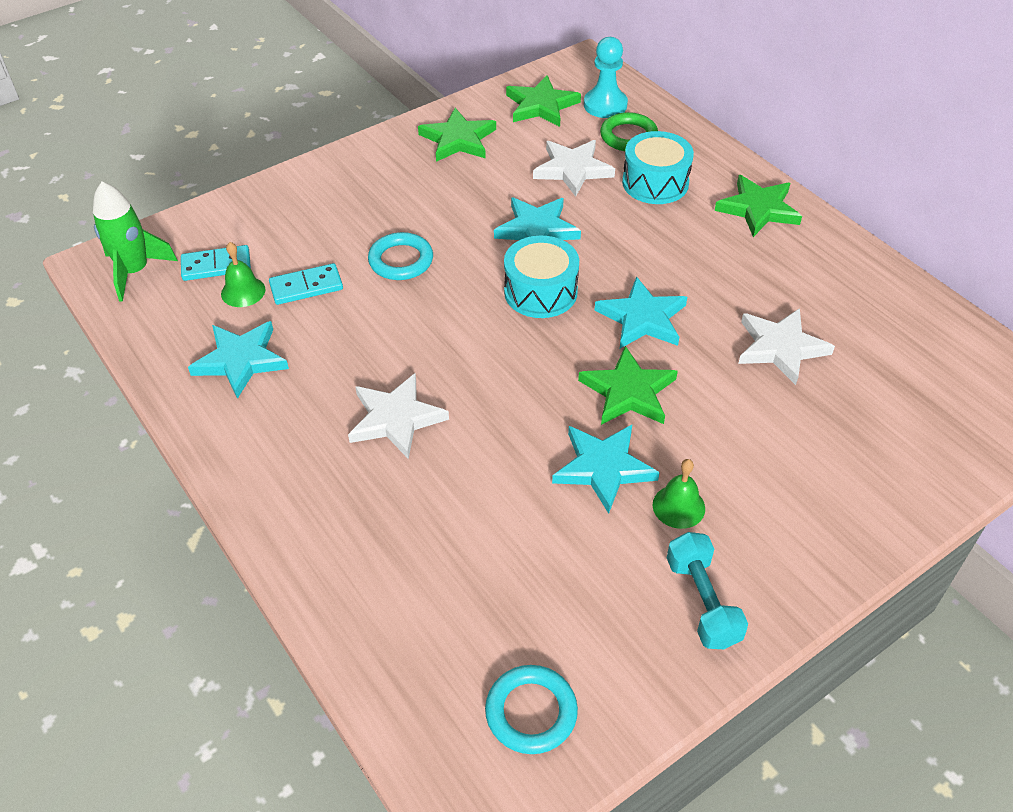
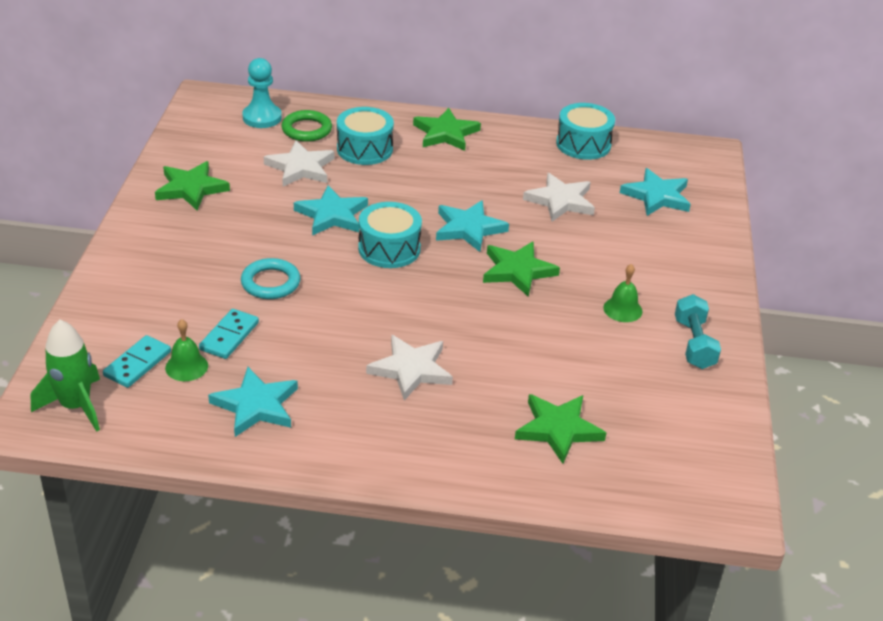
camera: 50 degrees left, 10 degrees down
turquoise ring [485,665,578,754] -> none
green star [506,75,581,127] -> green star moved to [515,394,606,464]
turquoise star [552,425,660,514] -> turquoise star moved to [620,168,691,216]
turquoise dumbbell [667,532,748,649] -> turquoise dumbbell turned 60 degrees clockwise [675,294,721,369]
none -> turquoise drum [556,103,615,160]

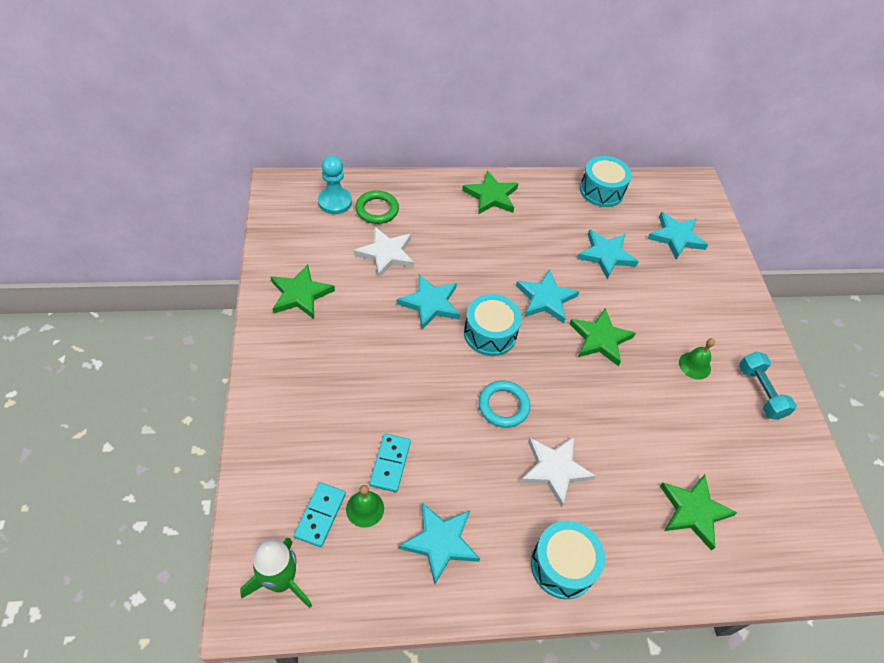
camera: 15 degrees left, 15 degrees up
turquoise ring [241,258,300,299] -> turquoise ring moved to [478,380,530,428]
turquoise drum [337,107,394,165] -> turquoise drum moved to [531,521,605,599]
white star [523,173,595,222] -> turquoise star [577,229,639,279]

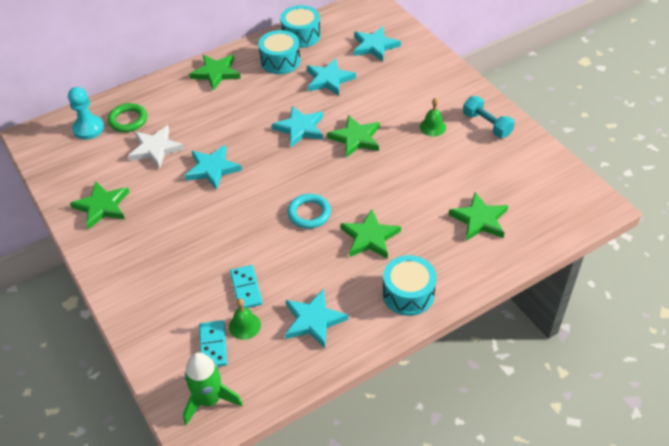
camera: 20 degrees left, 5 degrees down
turquoise drum [464,294,522,356] -> turquoise drum moved to [258,30,301,74]
white star [520,437,596,507] -> green star [340,209,401,259]

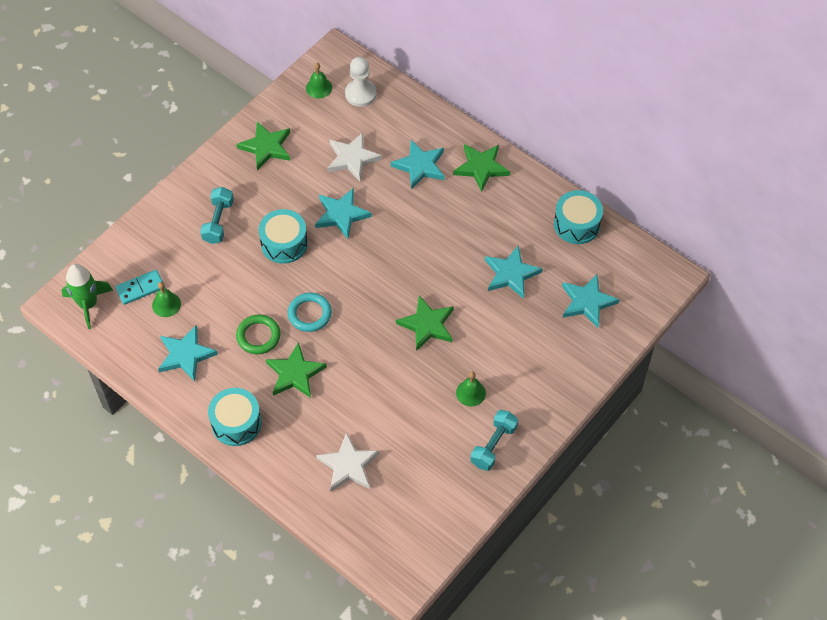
camera: 70 degrees right, 10 degrees up
turquoise pawn [68,87,104,140] -> white pawn [345,57,376,107]
green ring [108,103,147,132] -> green ring moved to [236,314,281,354]
turquoise domino [230,265,263,308] -> none
turquoise drum [258,30,301,74] -> turquoise drum moved to [259,209,308,264]
turquoise star [272,106,323,147] -> turquoise star moved to [391,140,445,189]
green star [449,192,508,241] -> white star [316,432,379,492]
none -> turquoise dumbbell [200,187,234,244]
none -> green bell [306,63,332,98]

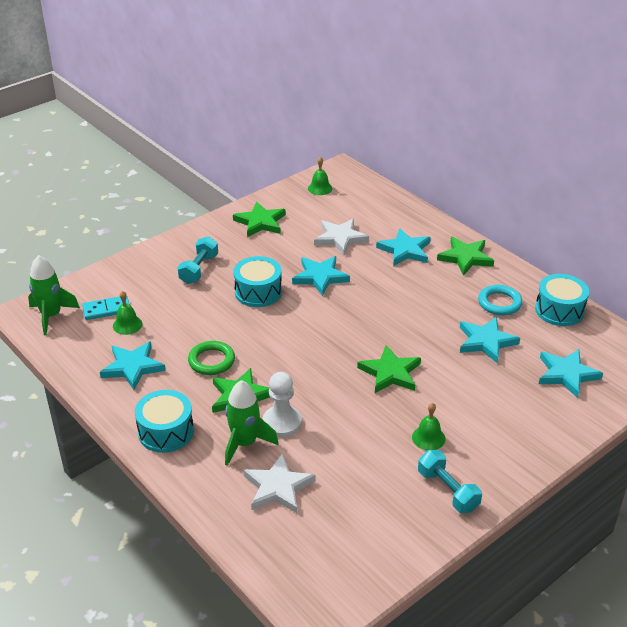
camera: 10 degrees right, 20 degrees down
turquoise ring [288,293,332,332] -> turquoise ring moved to [478,285,523,315]
white pawn [345,57,376,107] -> white pawn moved to [262,372,302,437]
turquoise dumbbell [470,410,518,471] -> turquoise dumbbell turned 75 degrees counterclockwise [418,450,482,513]
none -> green rocket [225,380,278,466]

